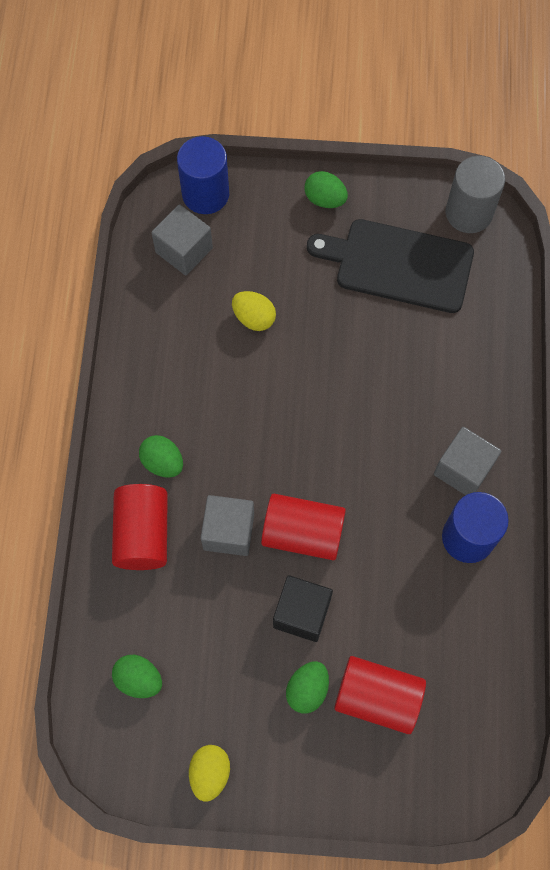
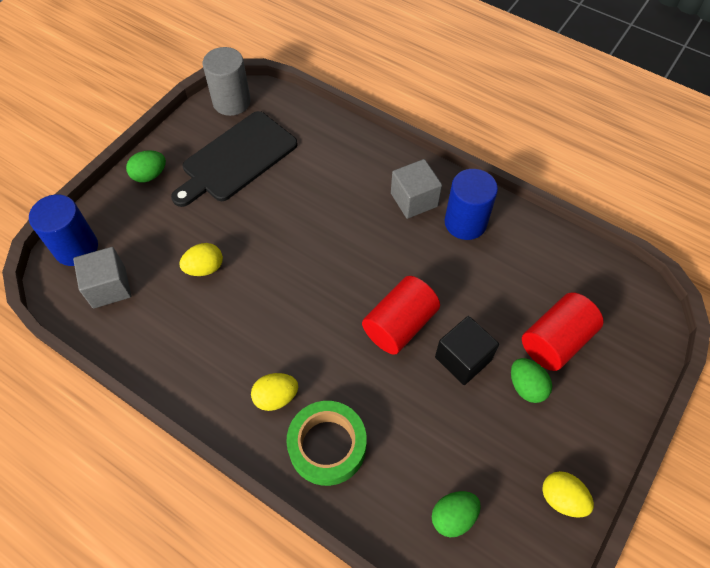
camera: 60 degrees left, 10 degrees down
red cylinder [112,484,168,570] -> green tape [286,401,366,486]
green egg [139,435,183,478] -> yellow egg [251,373,298,411]
grey cube [201,495,254,556] -> none

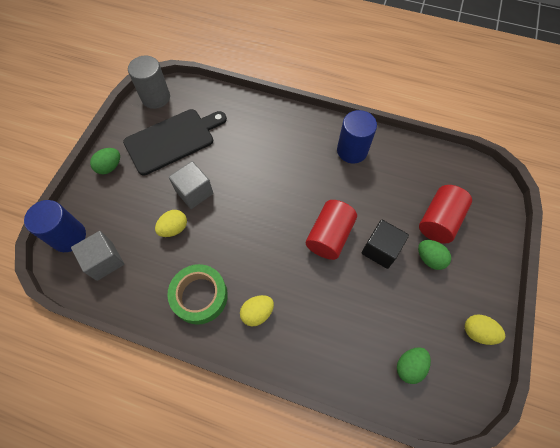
camera: 15 degrees left, 5 degrees up
black cutting board [171,111,298,207] -> black cutting board turned 150 degrees counterclockwise [123,109,227,175]
green tape [286,401,366,486] -> green tape moved to [167,264,228,325]
grey cube [391,159,442,219] -> grey cube moved to [169,161,213,209]

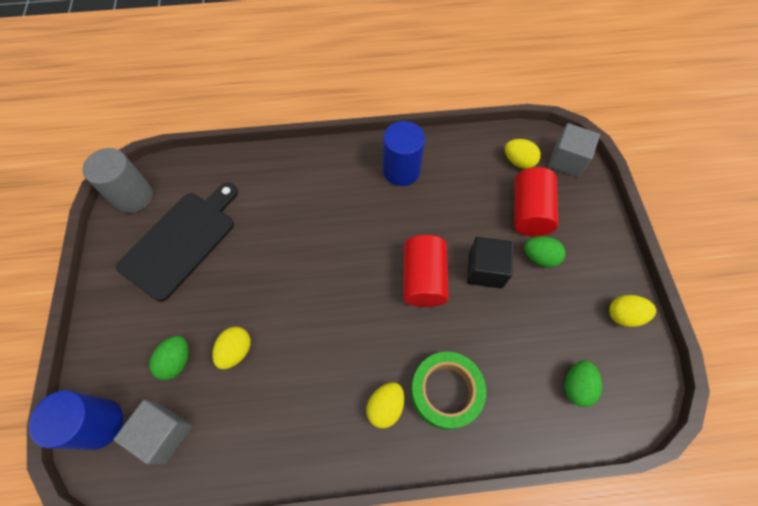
camera: 25 degrees left, 0 degrees up
green egg [90,148,120,174] -> green egg moved to [149,336,189,380]
green tape [167,264,228,325] -> green tape moved to [411,352,486,430]
grey cube [169,161,213,209] -> grey cube moved to [548,123,600,177]
none -> yellow egg [505,139,541,169]

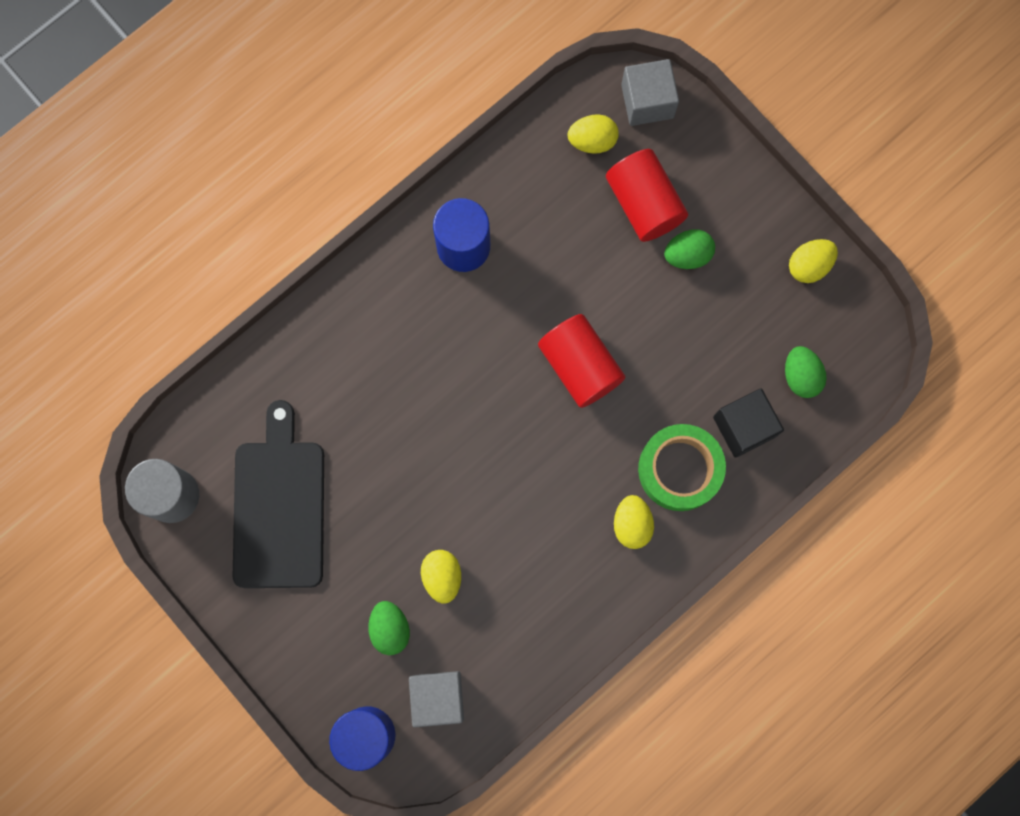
camera: 35 degrees left, 15 degrees up
black cube [467,237,513,289] -> black cube moved to [713,389,784,458]

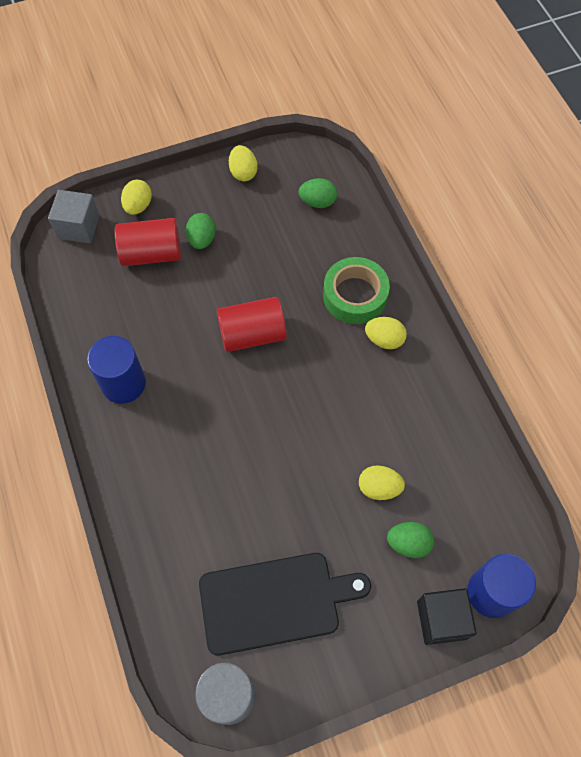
camera: 70 degrees left, 15 degrees down
black cutting board [233,400,324,588] -> black cutting board turned 150 degrees clockwise [199,553,371,656]
grey cube [409,671,464,727] -> none
yellow egg [567,114,619,154] -> yellow egg moved to [121,180,152,215]
black cube [713,389,784,458] -> black cube moved to [417,588,476,645]

